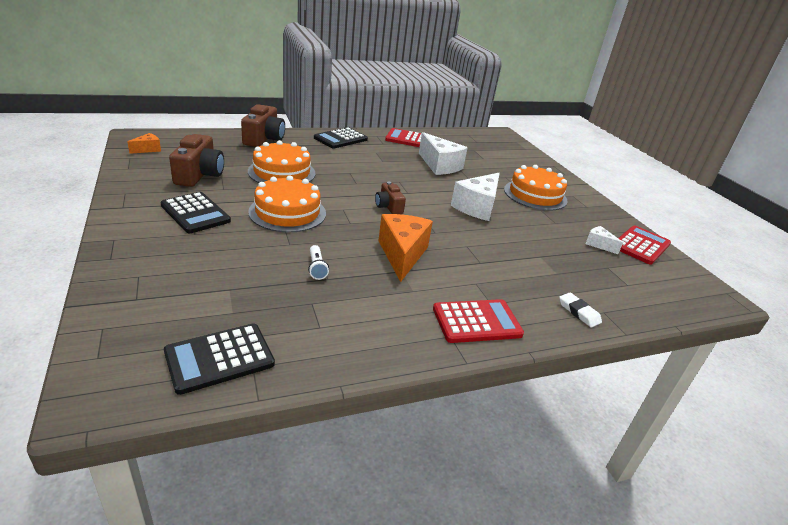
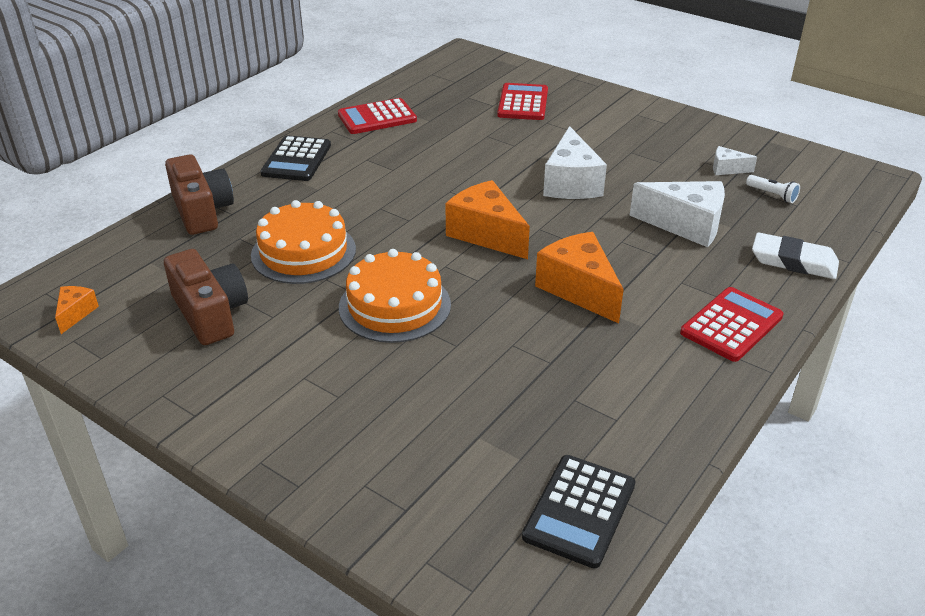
camera: 30 degrees left, 5 degrees up
black calculator [161,192,231,233] -> none
white flashlight [308,245,329,280] -> white flashlight moved to [746,175,800,203]
brown camera [375,181,406,214] -> orange cheese [445,180,530,259]
white cheese [419,132,468,175] -> white cheese moved to [630,181,725,247]
orange cake [504,165,567,211] -> none
white eraser [559,292,602,328] -> white eraser [752,232,839,279], size x1.64
red calculator [618,226,671,265] -> red calculator moved to [497,83,548,120]

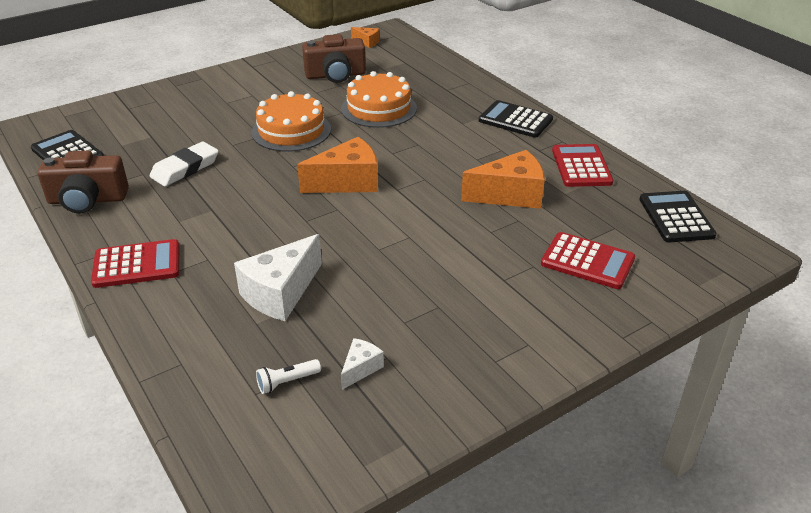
camera: 110 degrees right, 0 degrees up
brown camera [165,154,234,235] -> brown camera moved to [38,151,129,213]
orange cheese [535,232,624,323] -> orange cheese moved to [461,150,545,209]
white cheese [543,126,607,199] -> none
red calculator [680,287,784,362] -> red calculator turned 75 degrees counterclockwise [91,239,179,288]
white eraser [752,232,839,279] -> white eraser moved to [150,142,218,186]
none -> black calculator [639,191,717,243]

